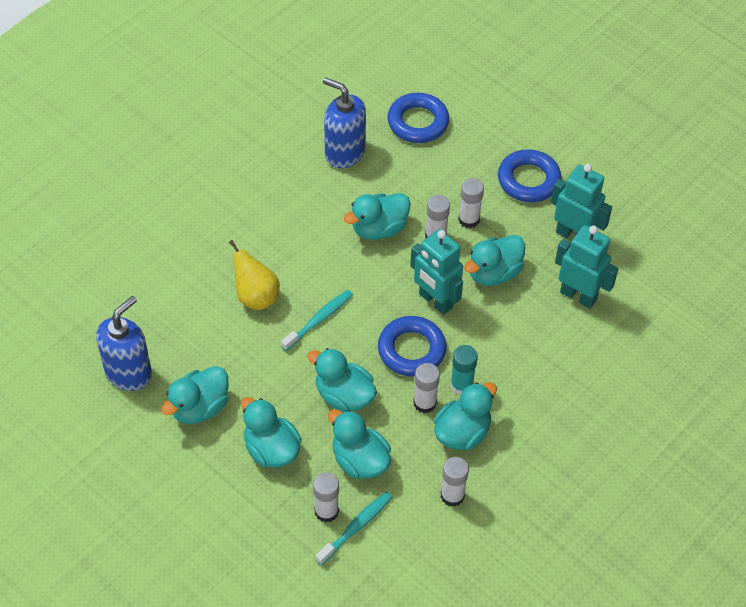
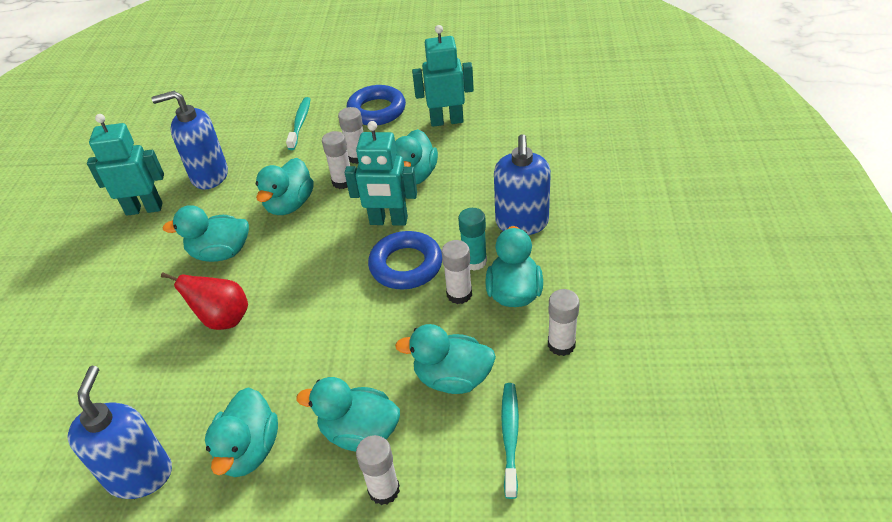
camera: 35 degrees left, 10 degrees down
yellow pear [229,240,280,310] -> red pear [161,272,248,330]
turquoise toothbrush [281,290,353,351] -> turquoise toothbrush moved to [286,97,310,150]
turquoise duck [307,348,377,412] -> turquoise duck moved to [163,205,249,262]
white glue stick [313,472,339,522] -> white glue stick moved to [356,435,400,505]
blue ring [387,93,449,143] -> none
turquoise robot [555,225,618,309] -> turquoise robot moved to [87,114,164,216]
none -> blue soap dispenser [494,134,551,235]

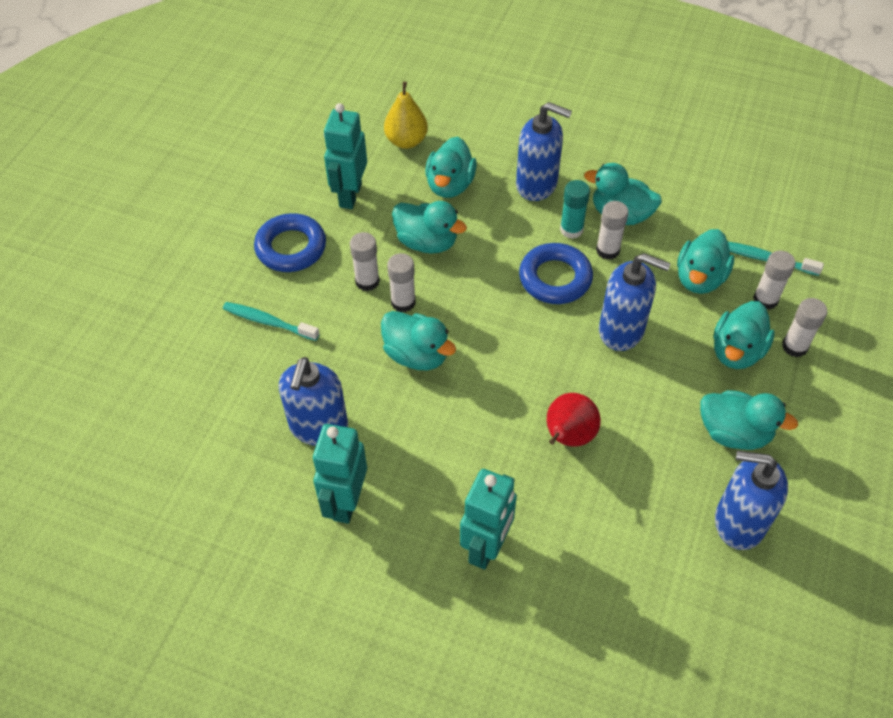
camera: 75 degrees left, 10 degrees up
turquoise duck [163,205,249,262] -> turquoise duck moved to [425,137,477,198]
turquoise robot [345,121,417,226] -> turquoise robot moved to [460,469,517,569]
white glue stick [548,289,580,356] -> white glue stick moved to [753,251,796,310]
none -> yellow pear [384,82,428,149]
none -> blue soap dispenser [599,253,671,351]

